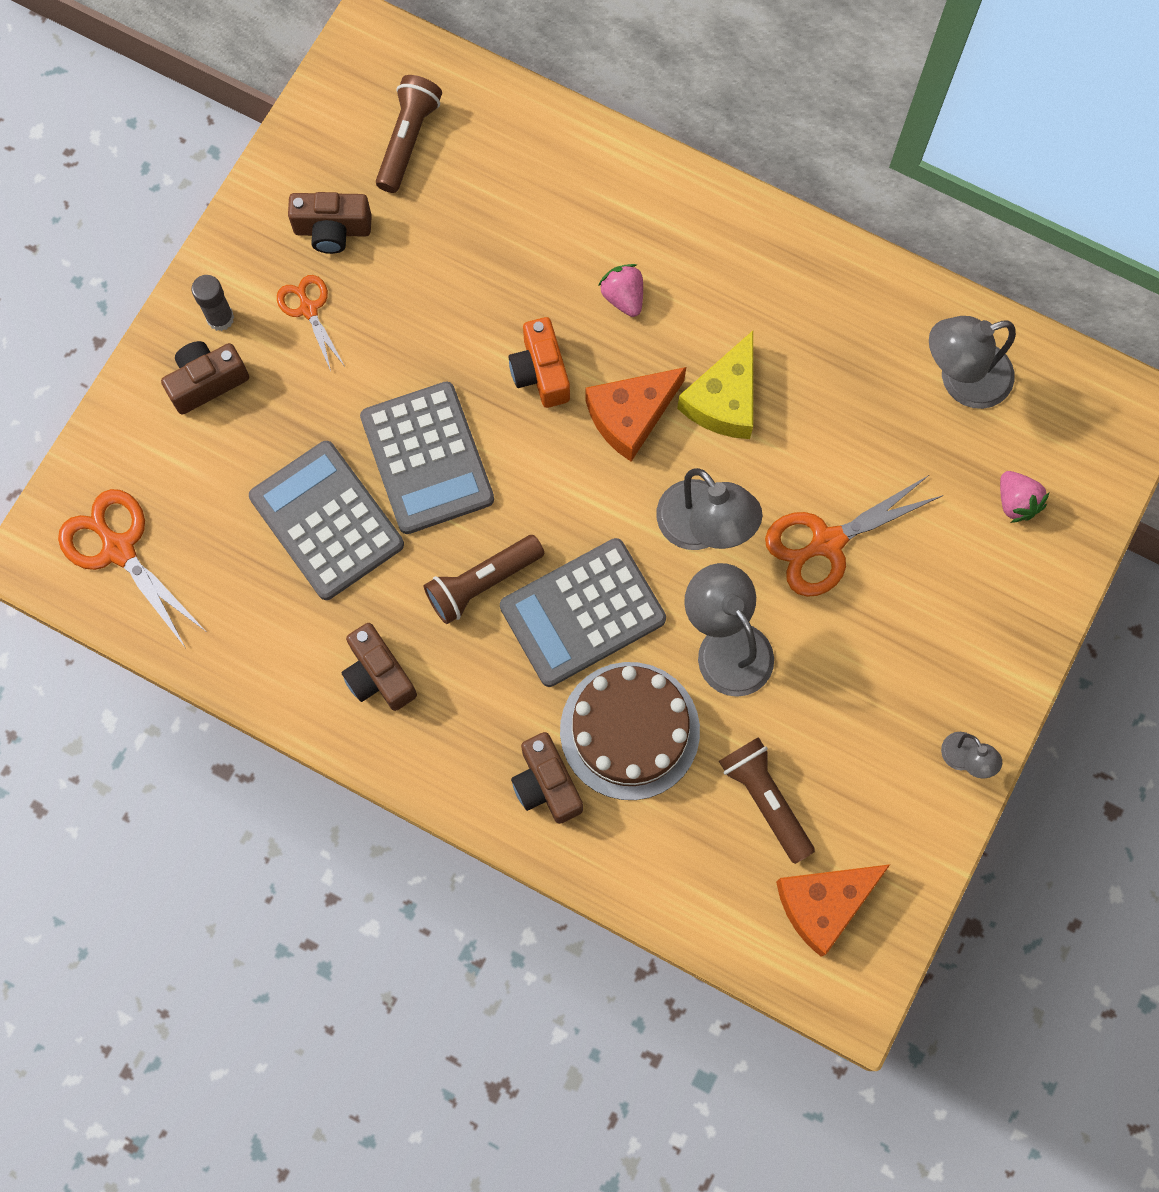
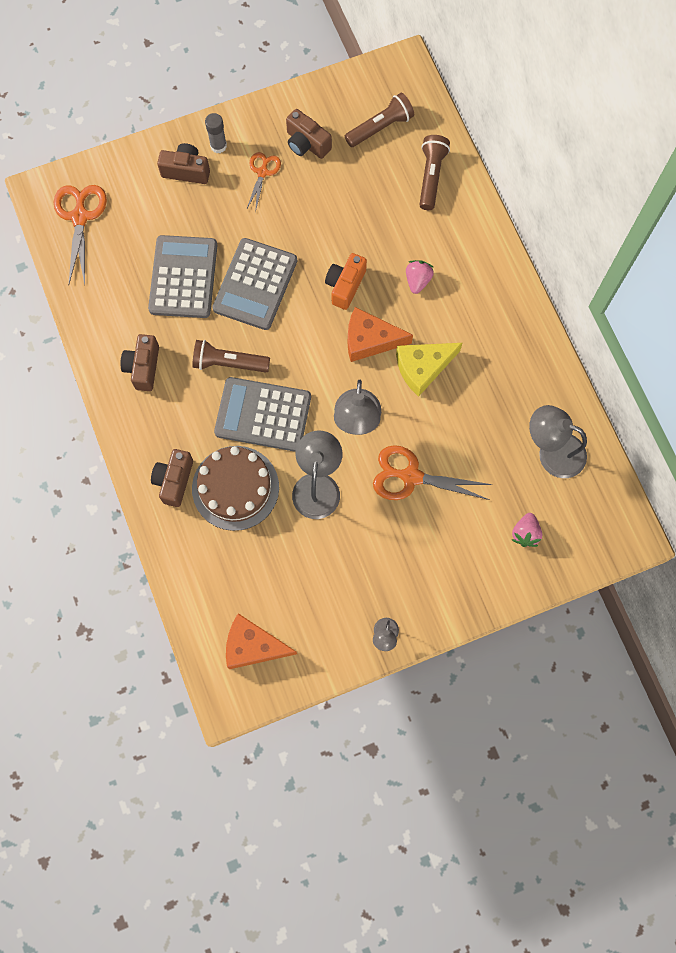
camera: 40 degrees right, 0 degrees up
brown flashlight [719,737,815,864] -> brown flashlight moved to [419,135,450,210]

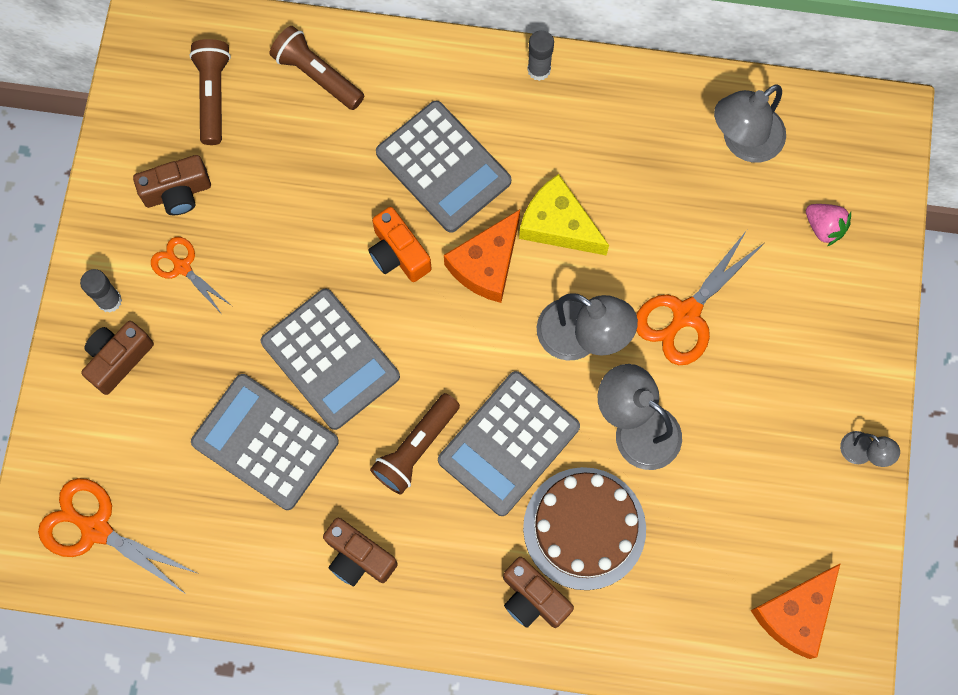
camera: 60 degrees left, 0 degrees up
yellow cheese [396,343,462,397] -> yellow cheese turned 120 degrees clockwise [519,174,609,256]
pink strawberry [406,260,434,294] -> grey calculator [376,100,511,233]
none -> grey glue stick [527,30,554,81]

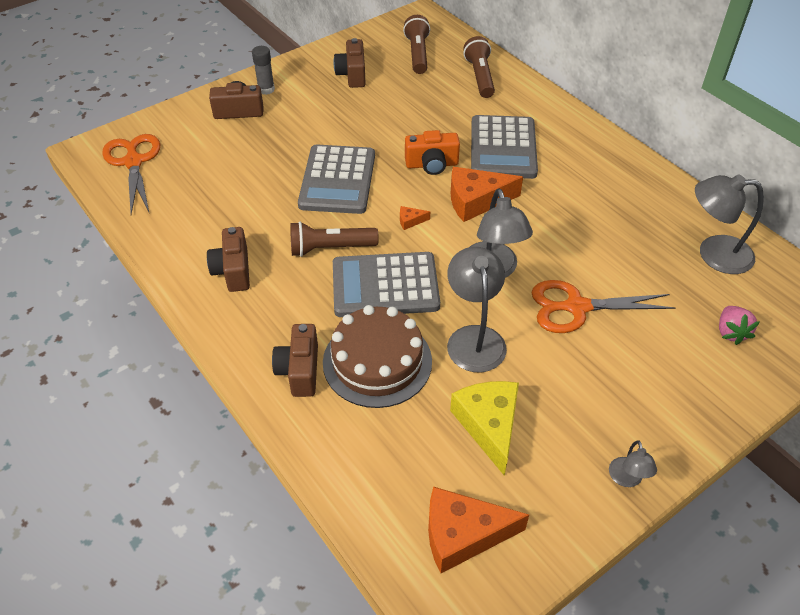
camera: 45 degrees right, 25 degrees down
brown camera [133,155,211,215] -> brown camera turned 60 degrees clockwise [333,38,366,88]
orange scissors [151,237,232,313] -> none
brown flashlight [189,39,231,145] -> brown flashlight turned 45 degrees counterclockwise [403,15,430,74]
grey calculator [191,374,339,510] -> none
orange camera [369,207,432,282] -> orange camera turned 105 degrees counterclockwise [405,130,460,175]
yellow cheese [519,174,609,256] -> yellow cheese moved to [450,381,519,476]
grey glue stick [527,30,554,81] -> none
none -> orange cheese [400,206,430,230]

